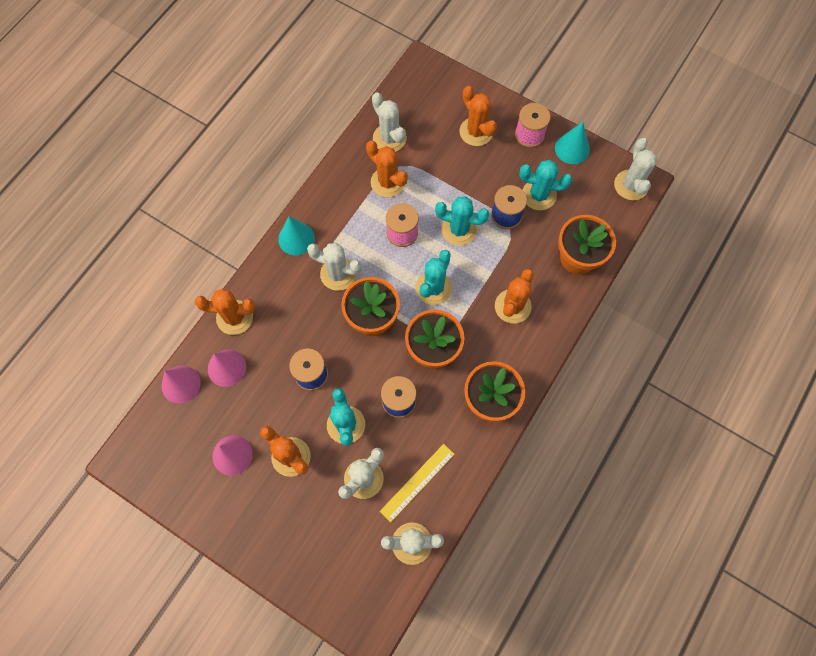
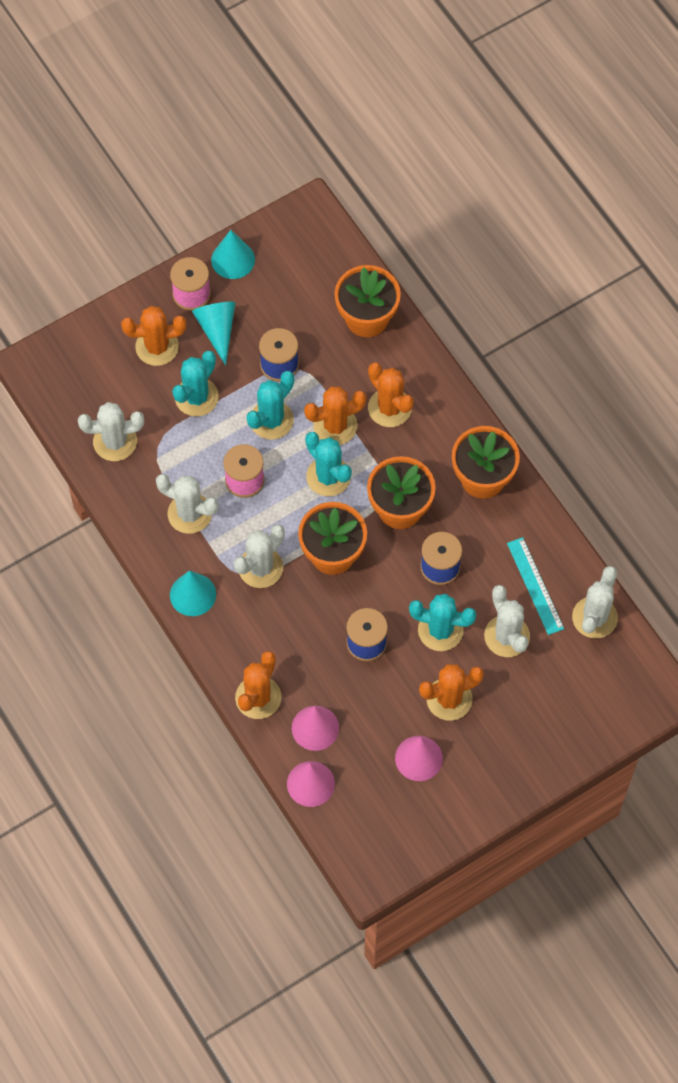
camera: 65 degrees left, 5 degrees down
orange cactus [366,141,408,197] -> orange cactus moved to [304,387,367,445]
yellow ruler [380,444,454,522] -> turquoise ruler [507,537,564,635]
turquoise cactus [519,160,572,210] -> turquoise cactus moved to [172,351,219,417]
white cactus [614,138,657,200] -> white cactus moved to [156,474,219,534]
none -> turquoise cone [192,302,236,366]

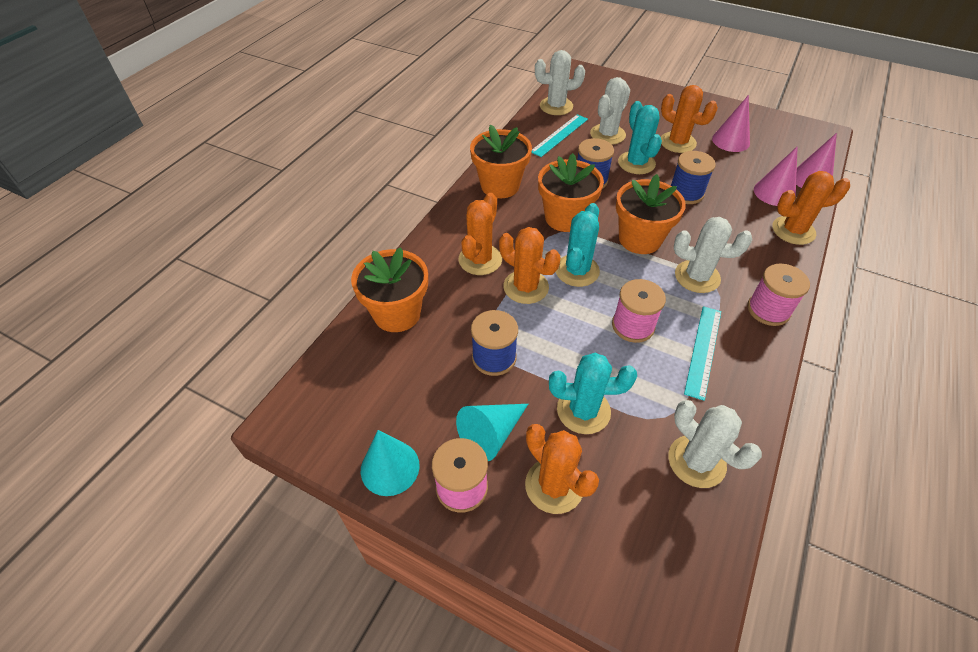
camera: 120 degrees left, 15 degrees down
white cactus [156,474,219,534] -> turquoise ruler [684,306,721,401]
turquoise cone [170,570,216,616] -> pink spool [747,264,810,326]
turquoise cactus [246,371,294,440] -> none

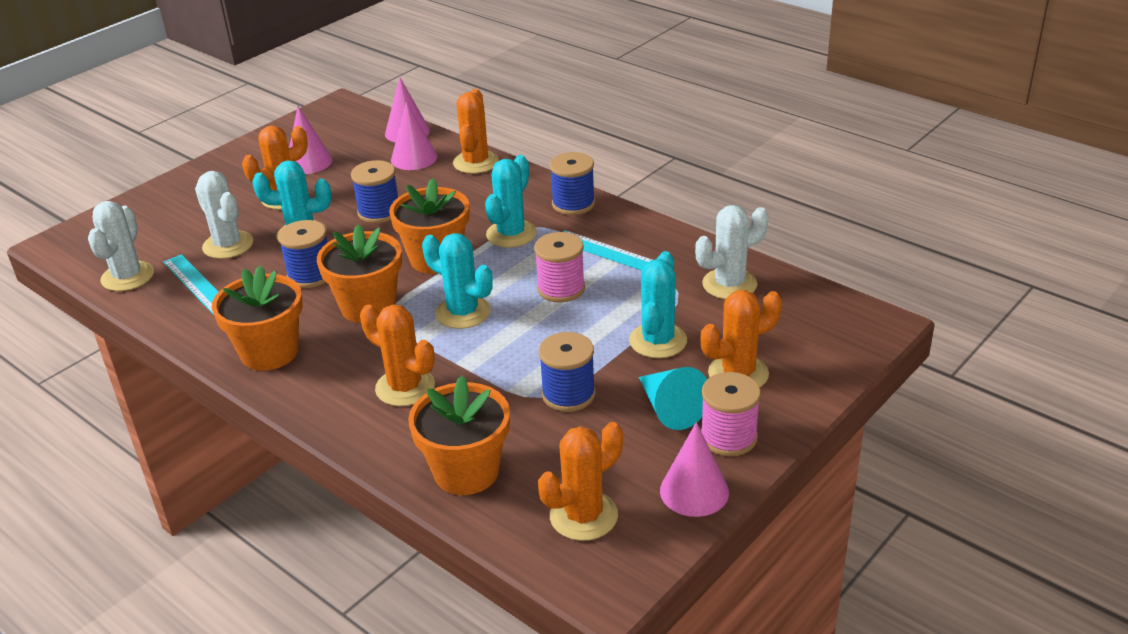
camera: 75 degrees left, 15 degrees down
turquoise cone [361,430,420,496] -> pink cone [660,422,729,517]
orange cactus [499,227,560,304] -> orange cactus moved to [538,422,623,541]
white cactus [674,217,752,293] -> turquoise cactus [485,155,537,248]
pink spool [747,264,810,326] -> blue spool [549,152,595,215]

